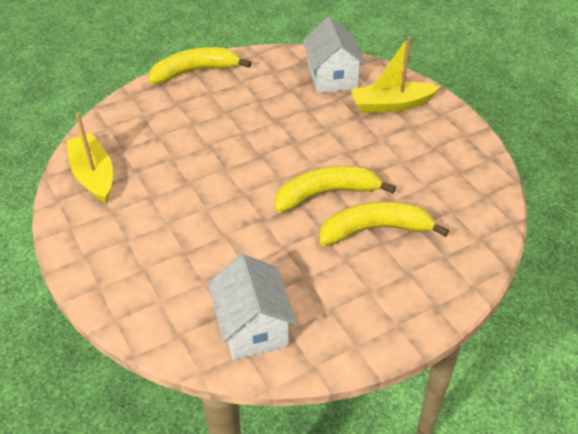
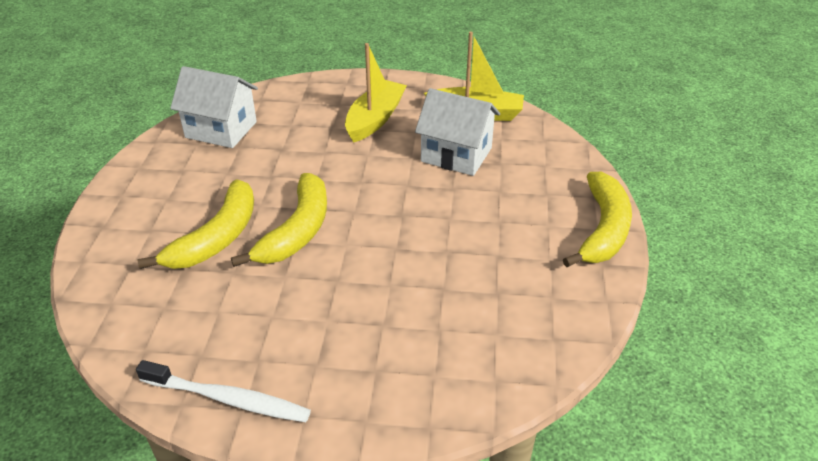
camera: 125 degrees right, 5 degrees down
white house [303,17,366,93] -> white house moved to [415,88,500,176]
yellow boat [351,36,440,113] -> yellow boat moved to [345,43,407,143]
none -> white toothbrush [136,360,311,422]

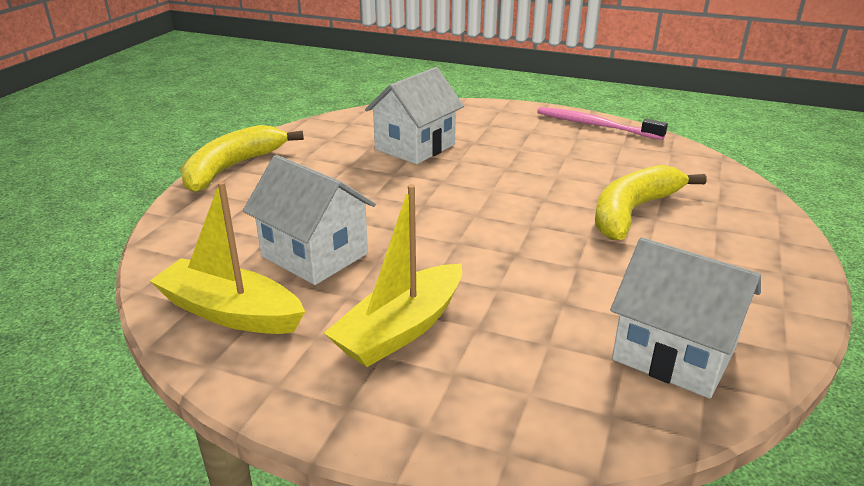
camera: 165 degrees left, 10 degrees down
white toothbrush [136,360,311,422] -> pink toothbrush [537,107,668,140]
yellow banana [231,173,327,267] -> none
none -> white house [365,67,464,164]

